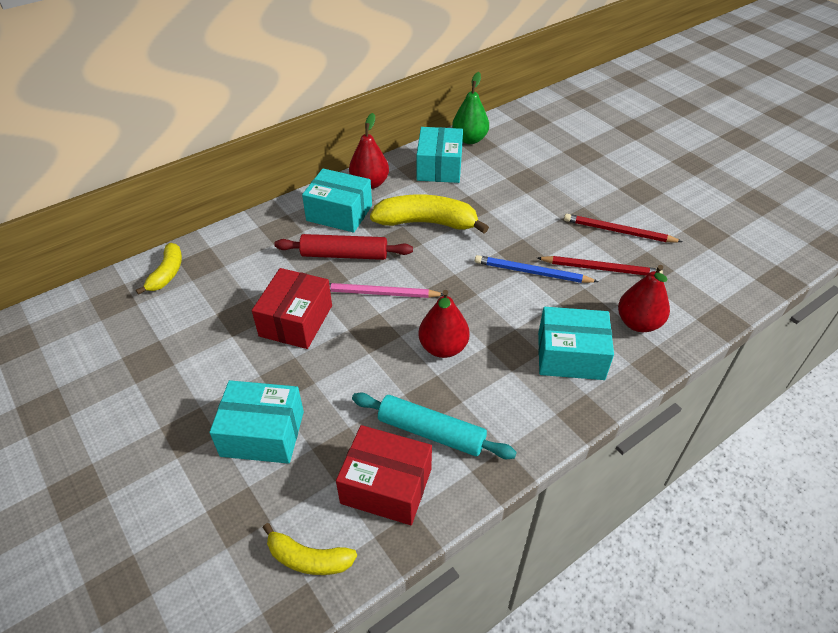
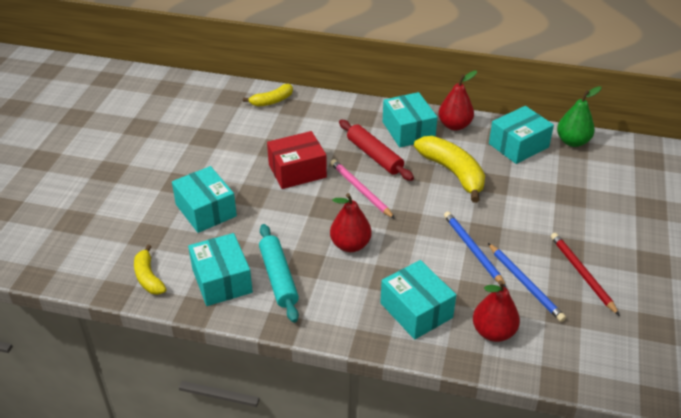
camera: 50 degrees right, 5 degrees down
red box [336,425,432,525] -> turquoise box [188,233,253,306]
red pencil [537,256,663,275] -> blue pencil [488,243,566,322]

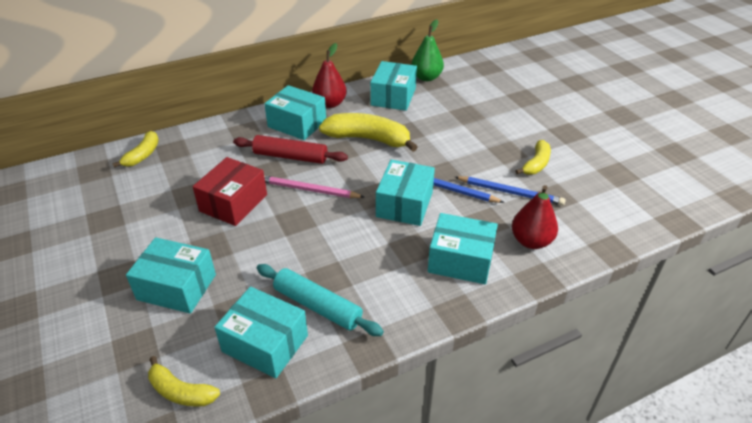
camera: 40 degrees left, 0 degrees up
red pear [330,193,372,252] -> none
red pencil [551,233,620,316] -> yellow banana [516,140,551,175]
none -> turquoise box [376,160,435,226]

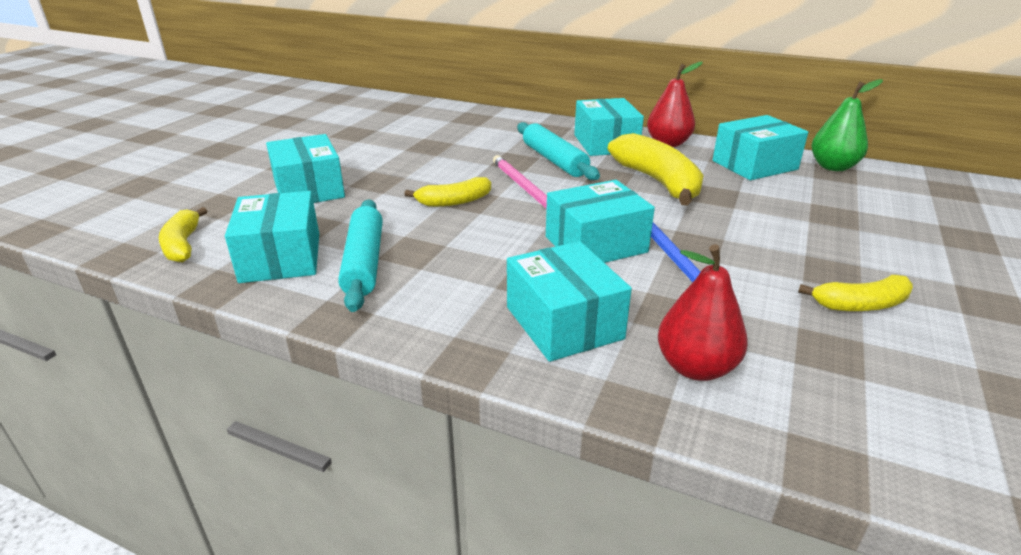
camera: 50 degrees right, 10 degrees down
yellow banana [112,131,159,168] -> yellow banana moved to [404,177,491,207]
red box [193,157,267,226] -> none
red rolling pin [233,135,348,164] -> turquoise rolling pin [517,122,600,180]
blue pencil [455,176,566,205] -> none

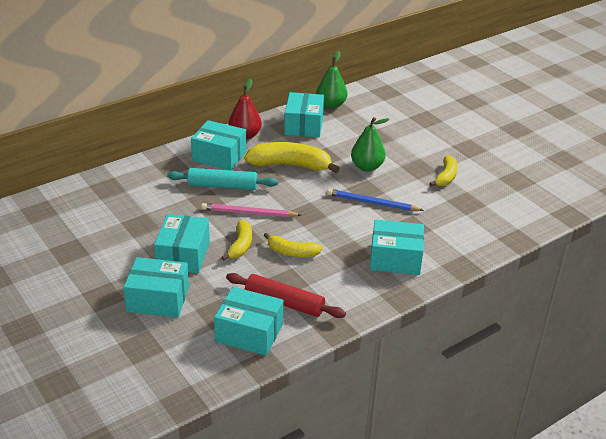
camera: 60 degrees left, 5 degrees up
yellow banana [159,207,207,262] -> yellow banana moved to [264,233,323,257]
turquoise rolling pin [338,199,383,312] -> red rolling pin [226,273,346,318]
turquoise box [546,180,655,263] -> turquoise box moved to [154,214,210,273]
red pear [658,244,748,381] -> none
none -> green pear [351,117,390,172]

